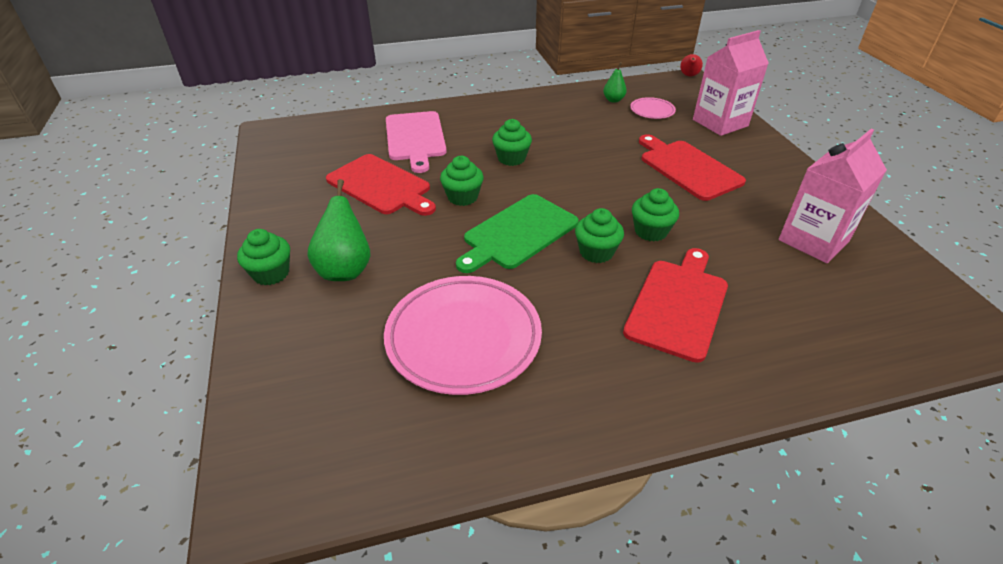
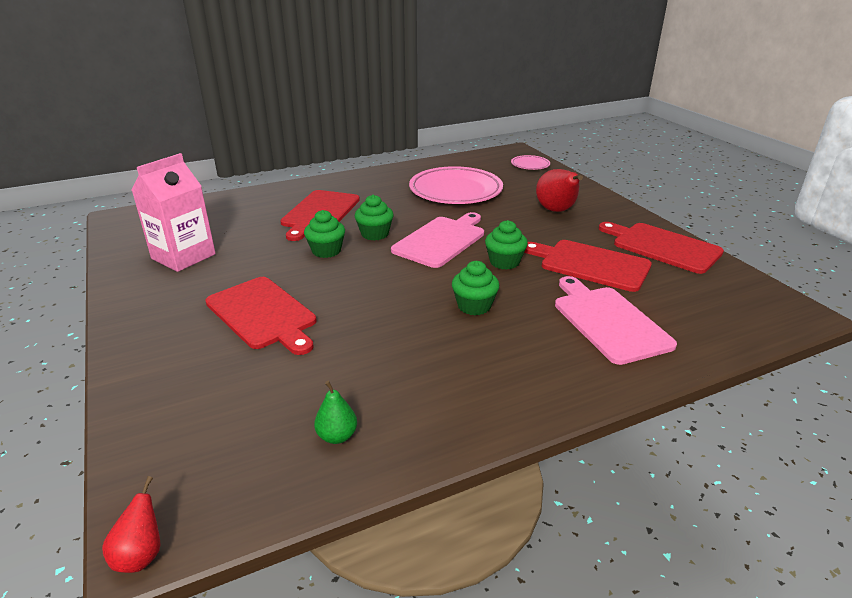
camera: 170 degrees right, 10 degrees down
green cupcake [237,229,290,285] -> none
green pear [308,179,371,281] -> red pear [536,169,583,212]
green cutting board [456,194,579,273] -> pink cutting board [391,212,484,268]
pink plate [630,97,676,119] -> pink plate moved to [511,155,550,170]
pink carton [693,30,769,136] -> none
none -> red cutting board [599,222,724,274]

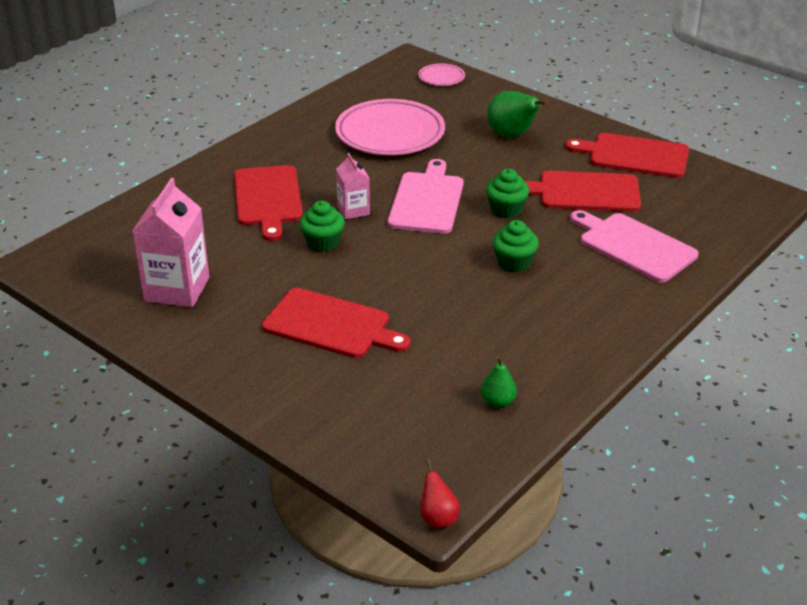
camera: 25 degrees left, 5 degrees up
green cupcake [355,195,394,240] -> pink carton [336,153,370,220]
red pear [536,169,583,212] -> green pear [487,91,548,138]

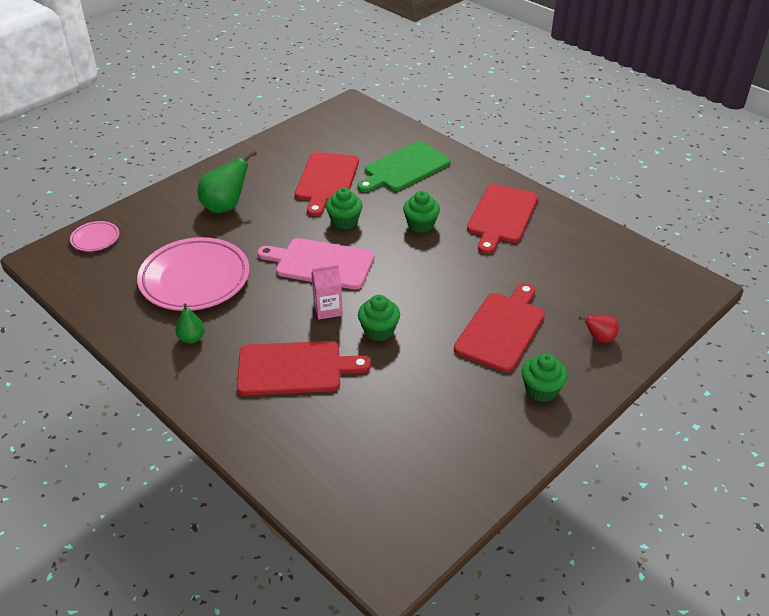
camera: 85 degrees left, 5 degrees up
pink carton [132,178,210,308] -> none
red pear [421,459,460,529] -> red pear moved to [579,315,619,343]
green pear [481,356,517,408] -> green pear moved to [175,303,205,343]
red cutting board [565,133,689,178] -> red cutting board moved to [467,184,538,254]
pink cutting board [570,210,699,283] -> green cutting board [357,141,451,192]
none -> green cupcake [521,353,567,402]

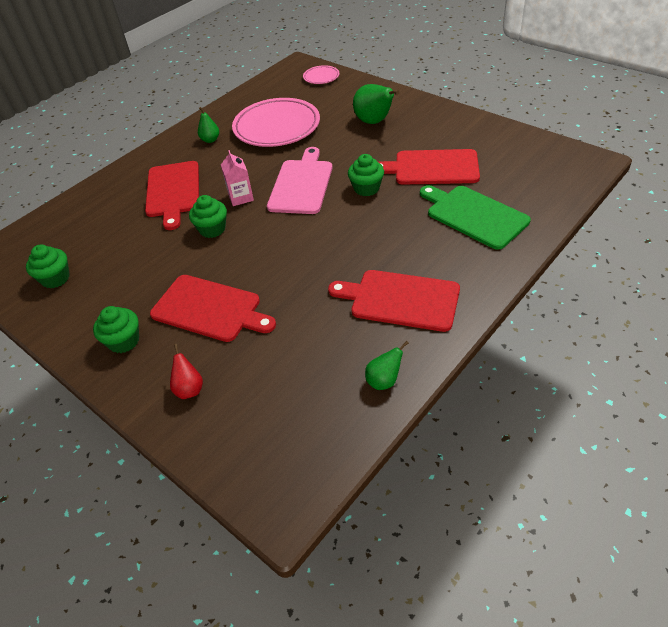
camera: 90 degrees right, 5 degrees up
green cupcake [403,191,440,233] -> green cupcake moved to [26,244,70,289]
none -> green pear [365,341,409,390]

